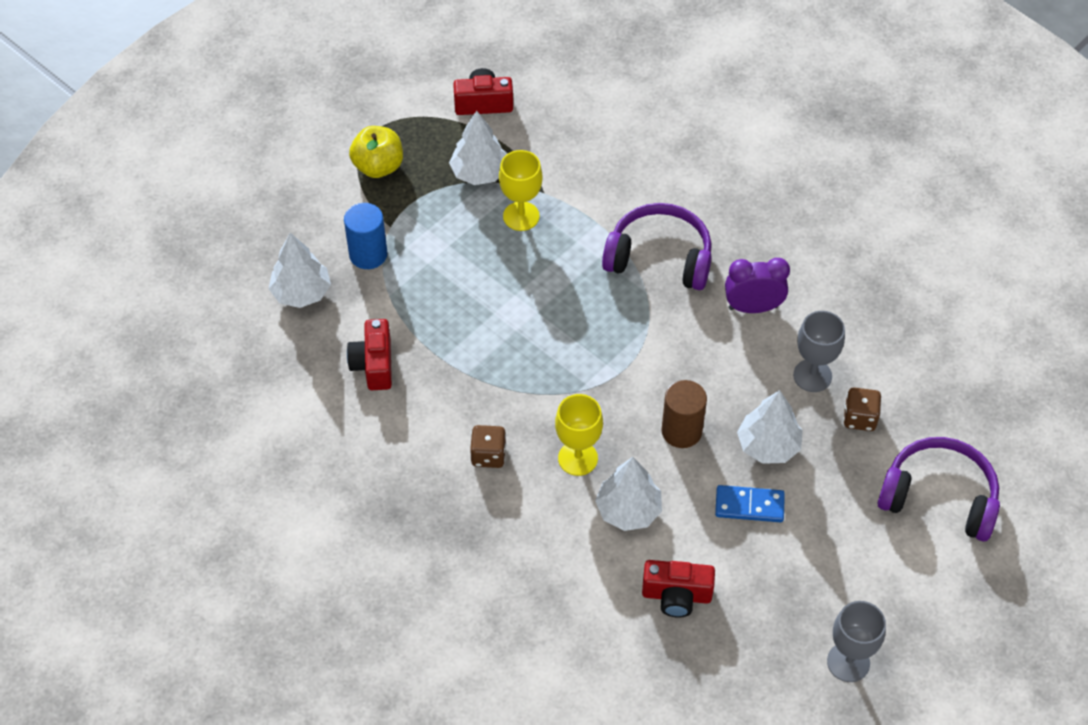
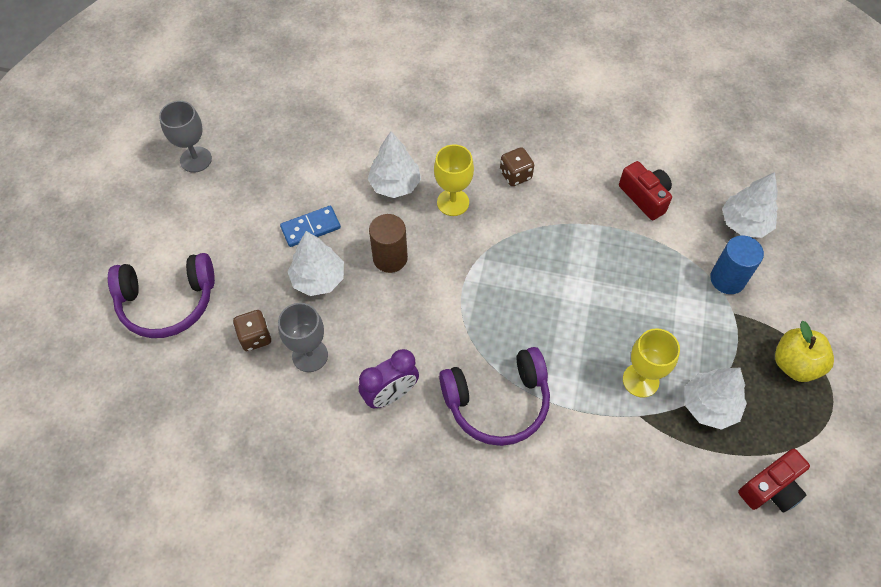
camera: 150 degrees right, 5 degrees up
red camera [642,560,715,618] -> none

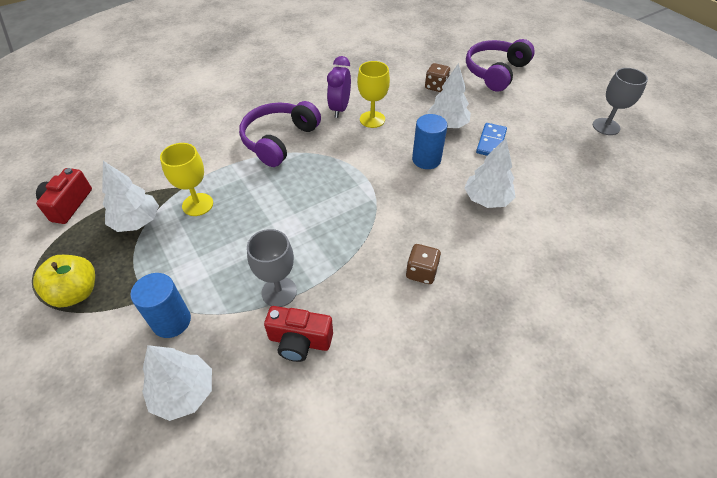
camera: 135 degrees right, 10 degrees down
grey goblet [278,303,328,372] -> grey goblet moved to [247,229,297,307]
brown cylinder [369,214,408,273] -> blue cylinder [412,114,447,169]
yellow goblet [434,144,474,216] -> yellow goblet moved to [357,61,390,128]

